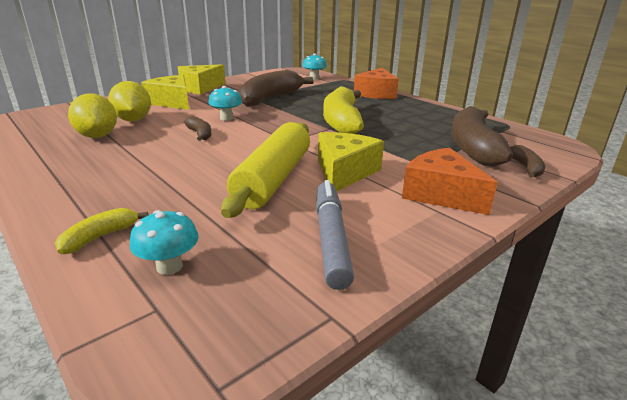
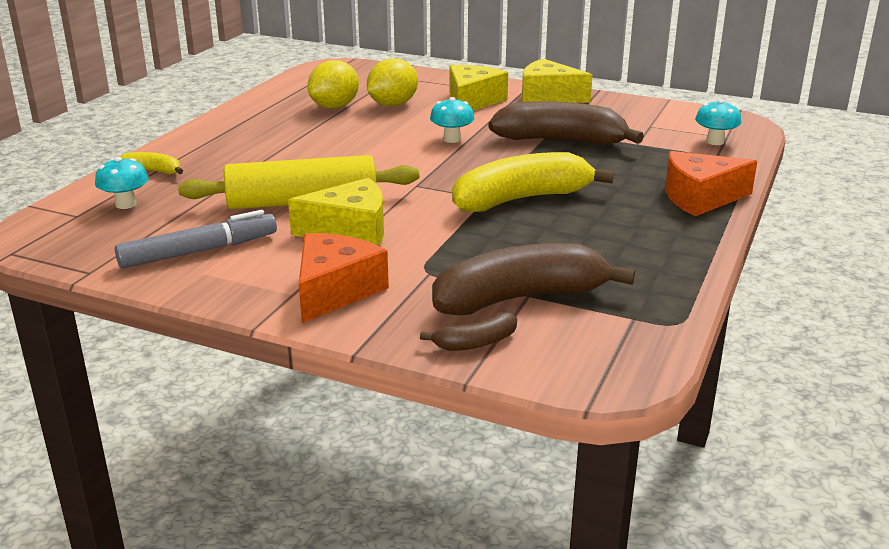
camera: 65 degrees right, 0 degrees up
brown banana [184,116,211,141] -> none

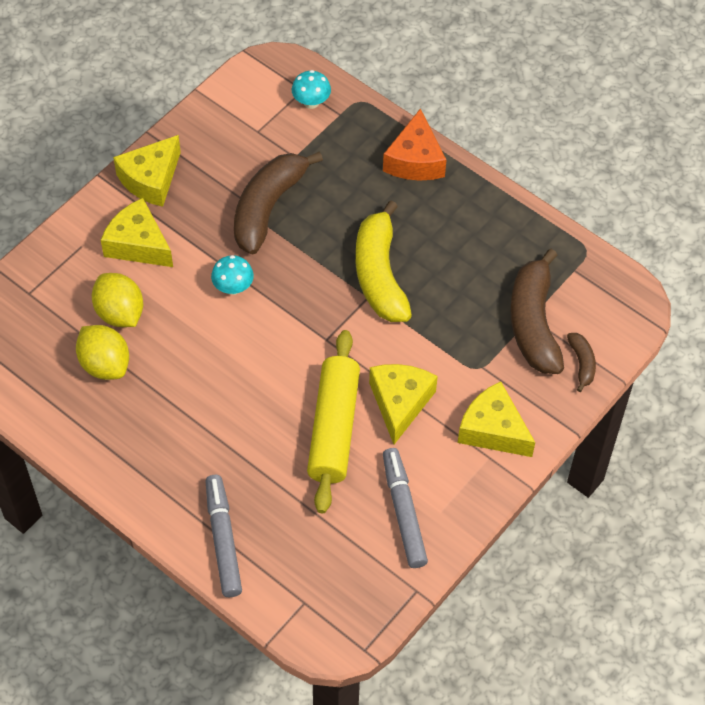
camera: 75 degrees left, 30 degrees up
turquoise mushroom [95,157,149,209] -> none
yellow banana [120,152,183,174] -> grey marker [206,475,242,597]
orange cheese [299,233,389,323] -> yellow cheese [458,381,535,457]

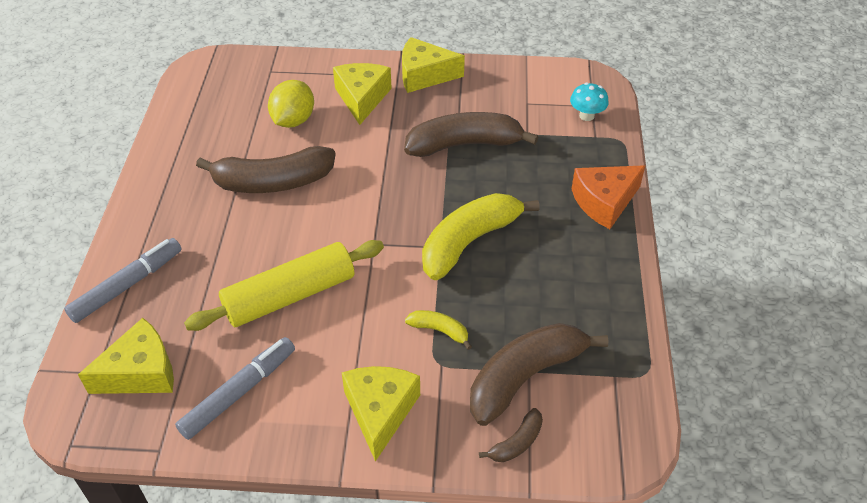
camera: 55 degrees right, 10 degrees down
yellow lemon [76,325,129,380] -> none
turquoise mushroom [211,255,254,295] -> none
yellow cheese [369,364,438,444] -> yellow cheese moved to [78,318,174,394]
none -> brown banana [196,146,336,193]
none -> yellow banana [405,310,472,350]

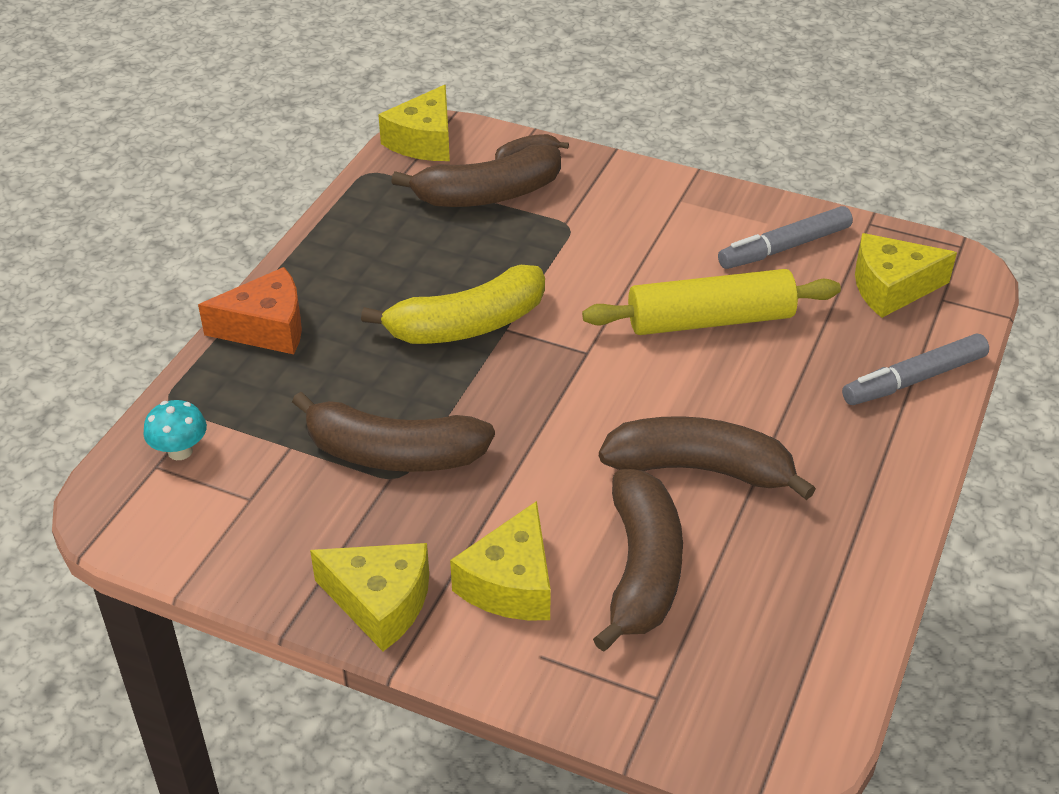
camera: 160 degrees left, 5 degrees down
yellow lemon [268,80,314,128] -> brown banana [593,469,683,652]
yellow cheese [342,366,420,461] -> yellow cheese moved to [378,85,450,161]
yellow banana [405,310,472,350] -> none

